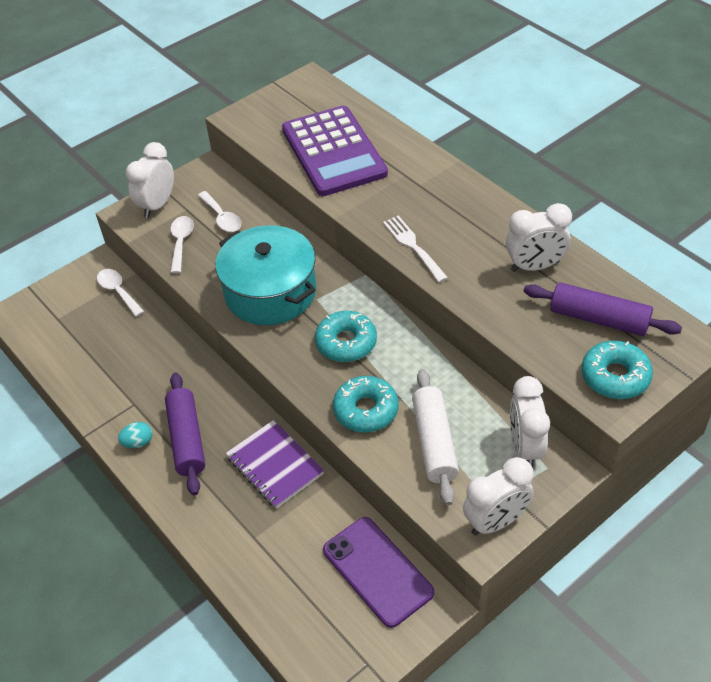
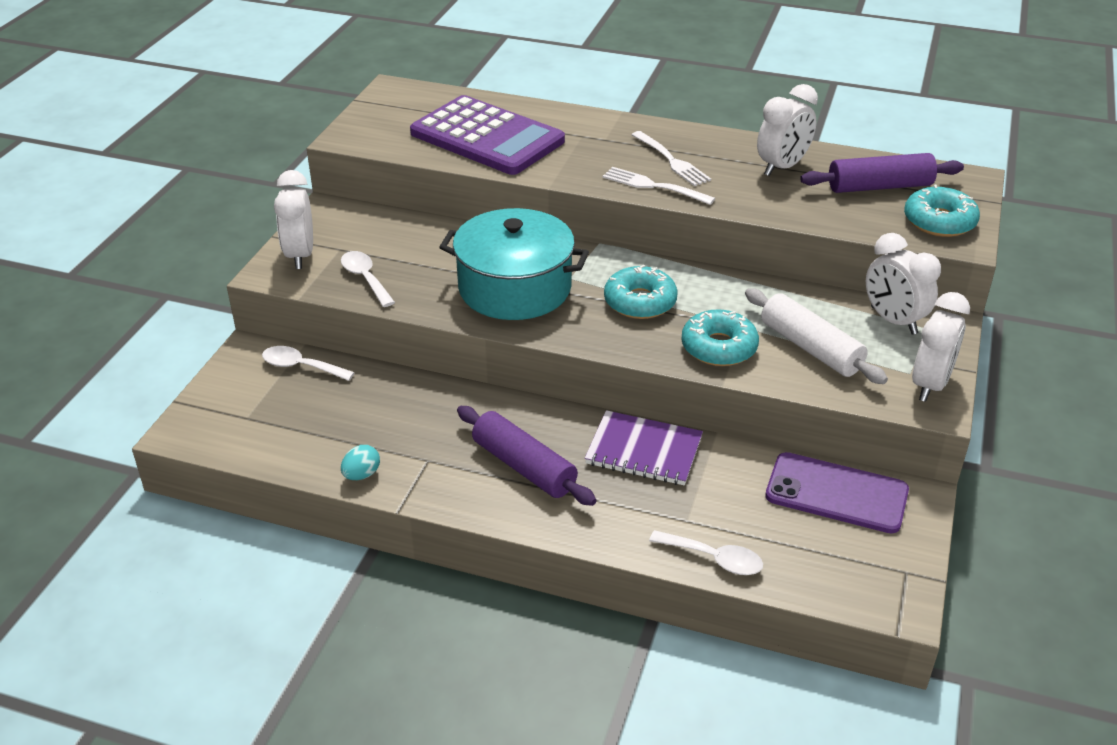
camera: 35 degrees left, 10 degrees down
turquoise egg [118,422,153,448] -> turquoise egg moved to [341,445,380,480]
white spoon [198,191,241,232] -> white spoon moved to [649,530,763,575]
none -> white fork [632,131,711,186]

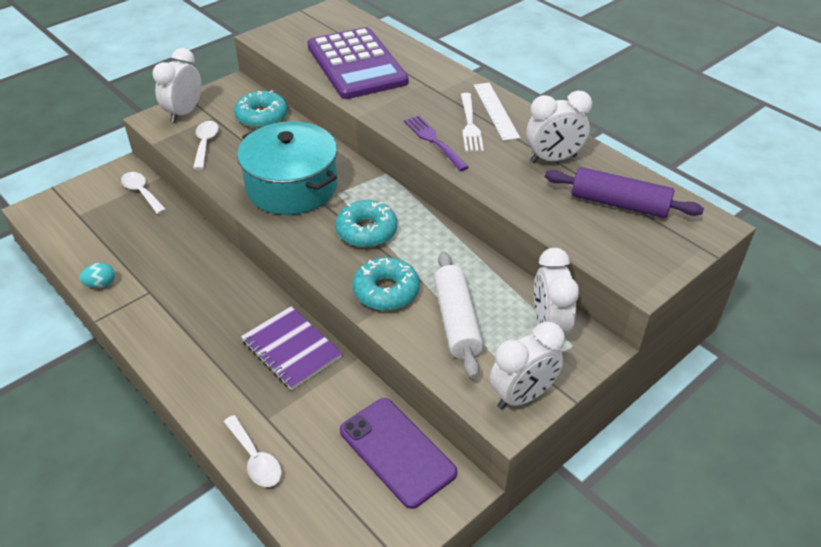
camera: 30 degrees right, 5 degrees up
purple rolling pin [457,406,596,506] -> none
white fork [603,167,715,205] -> purple fork [404,116,469,171]
turquoise donut [904,184,980,237] -> turquoise donut moved to [234,90,288,128]
none -> white ruler [474,83,520,141]

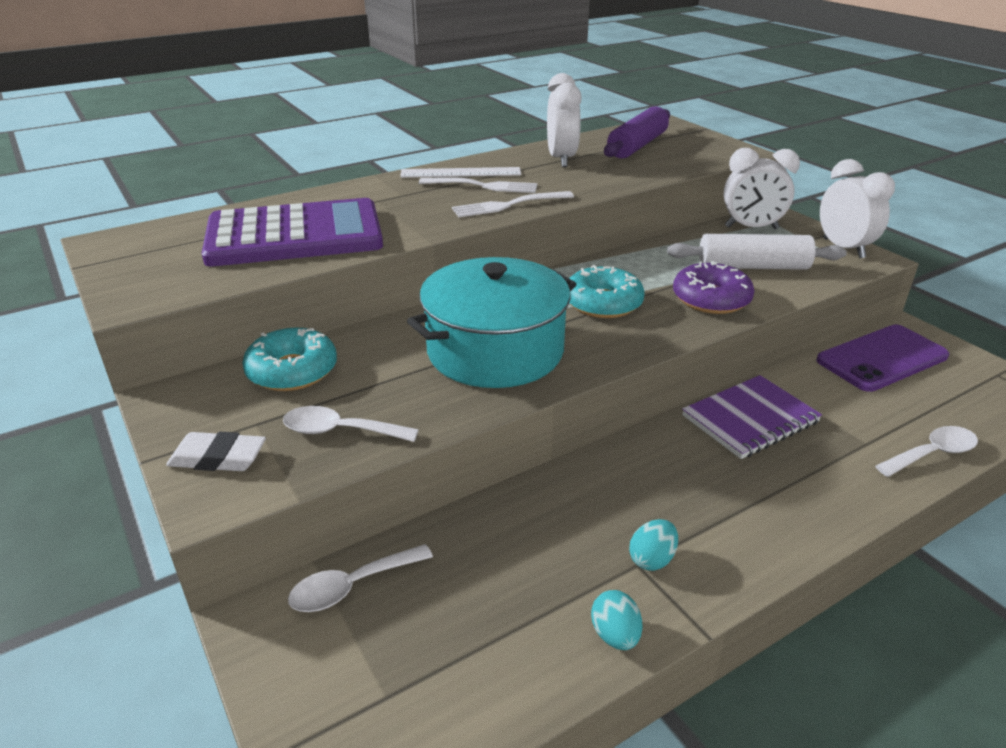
camera: 80 degrees left, 10 degrees down
white clock [152,48,201,123] -> white eraser [166,432,266,471]
turquoise donut [353,257,420,311] -> purple donut [673,261,754,314]
purple fork [404,116,469,171] -> white fork [452,191,574,217]
none -> turquoise egg [629,519,678,571]

